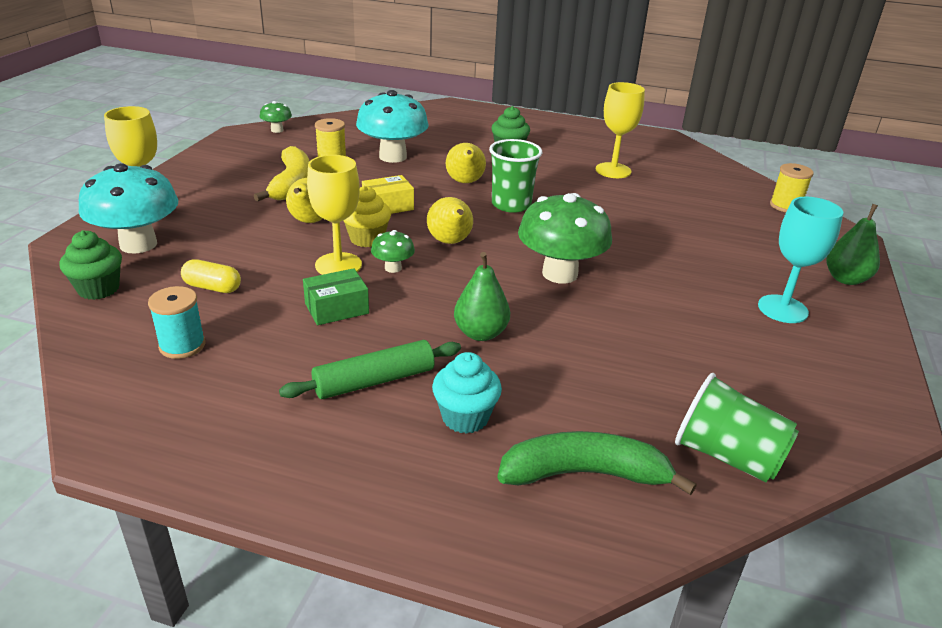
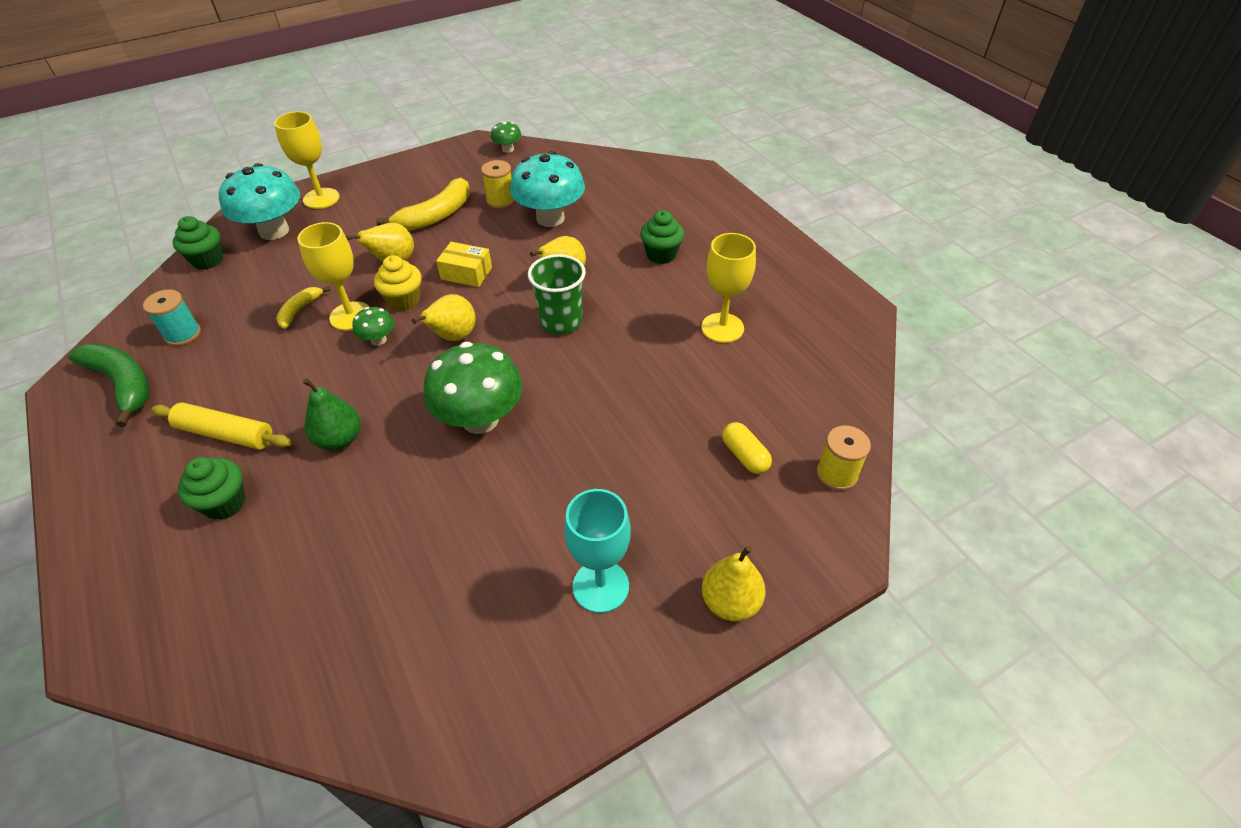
camera: 45 degrees right, 15 degrees up
yellow capsule [181,259,241,293] -> yellow capsule moved to [722,422,772,474]
green rolling pin [279,340,461,399] -> yellow rolling pin [151,402,292,450]
green box [303,268,369,325] -> none
turquoise cupcake [432,352,502,434] -> green cupcake [178,457,246,520]
green banana [497,431,697,495] -> green banana moved to [68,344,150,427]
green cup [675,373,799,482] -> none
green pear [826,204,880,285] -> yellow pear [702,545,766,621]
none -> yellow banana [276,286,331,329]

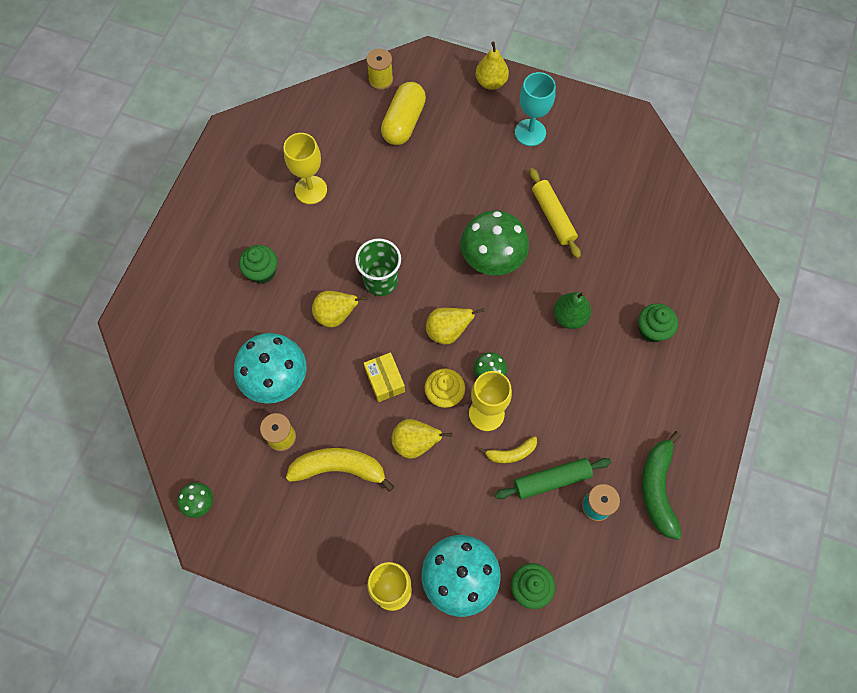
camera: 130 degrees left, 20 degrees up
yellow rolling pin [151,402,292,450] -> yellow rolling pin moved to [530,168,581,258]
yellow capsule [722,422,772,474] -> yellow capsule [381,82,426,145], size x1.76
none -> green rolling pin [495,458,611,499]

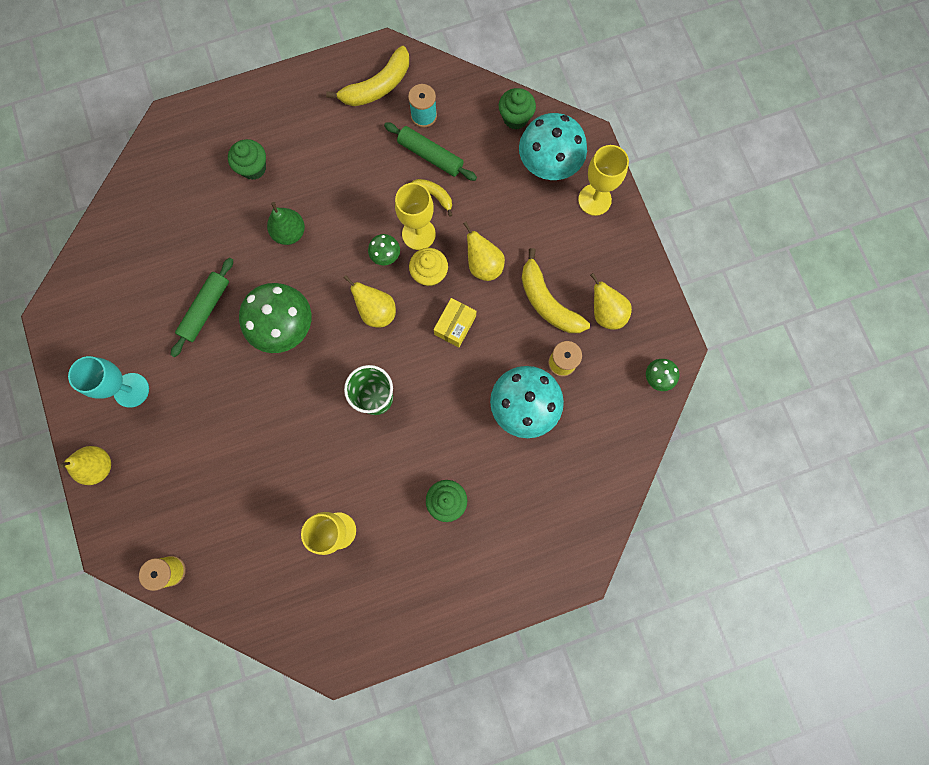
camera: 130 degrees left, 10 degrees up
yellow pear [312,291,367,327] -> yellow pear moved to [590,273,632,330]
yellow capsule [381,82,426,145] -> none
yellow rolling pin [530,168,581,258] -> green rolling pin [171,258,233,357]
green banana [642,431,682,540] -> yellow banana [326,46,409,106]

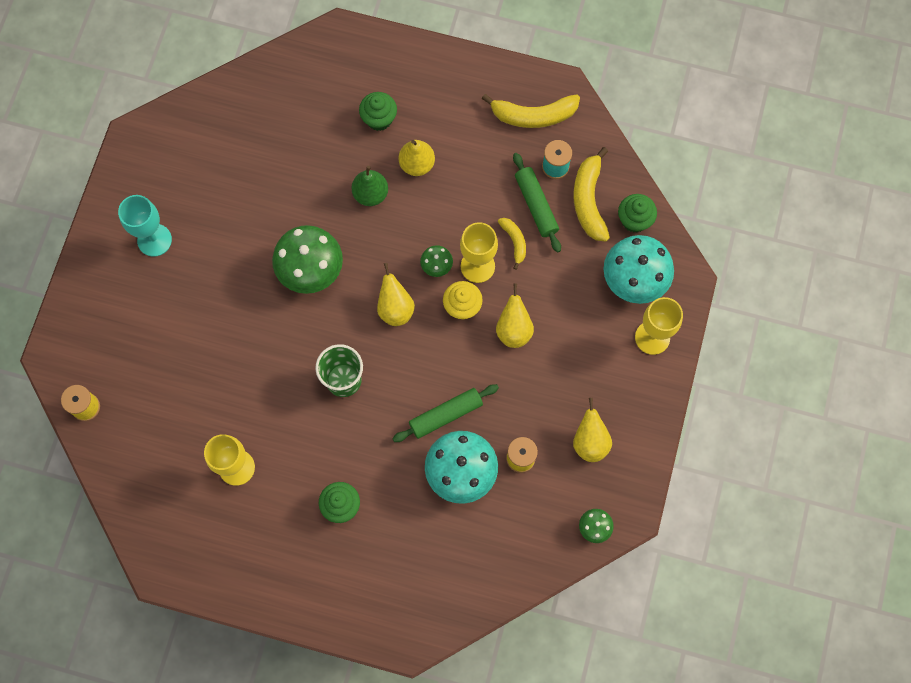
camera: 35 degrees right, 5 degrees down
yellow pear [59,446,111,485] -> yellow pear moved to [399,140,435,176]
green rolling pin [171,258,233,357] -> green rolling pin moved to [392,384,499,442]
yellow box [433,298,476,347] -> none
yellow banana [522,248,590,333] -> yellow banana moved to [573,147,610,242]

